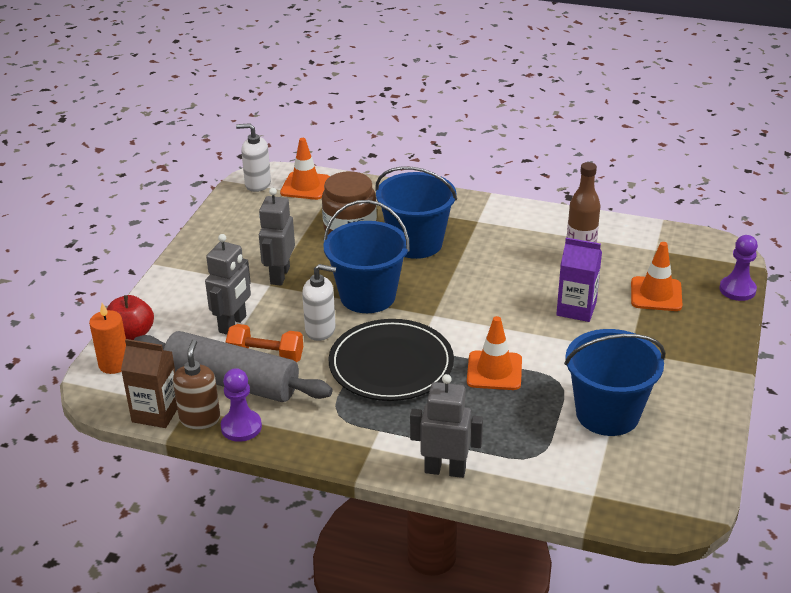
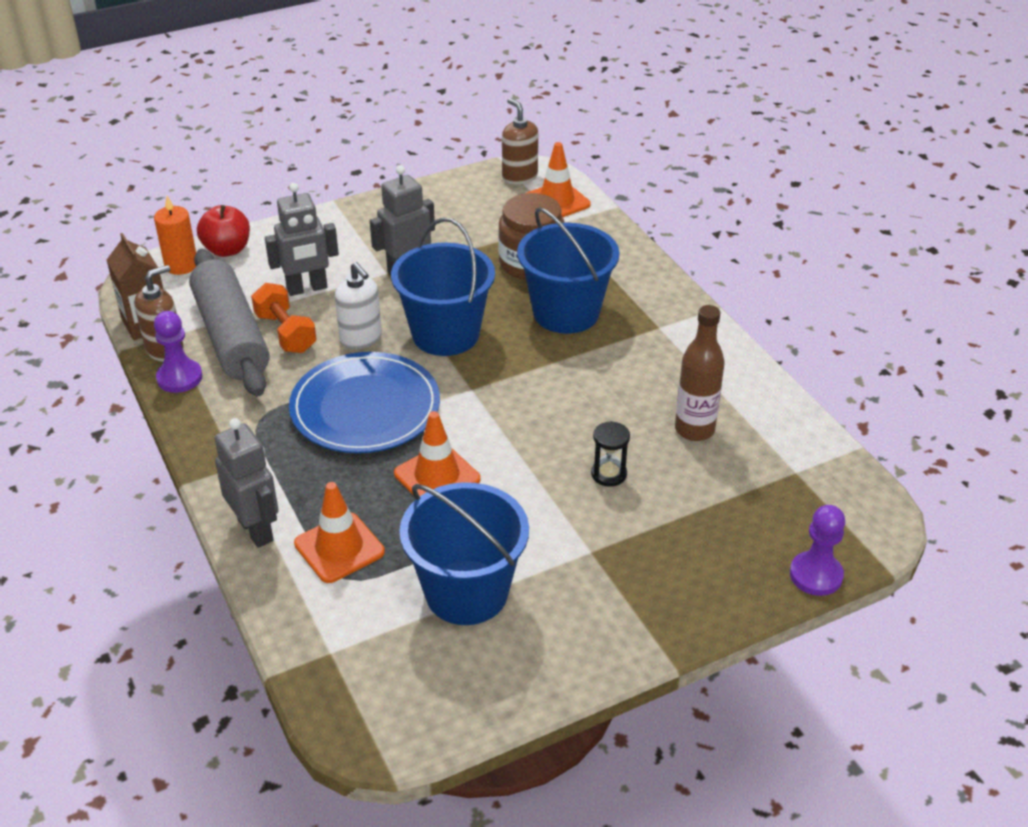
camera: 45 degrees right, 5 degrees up
white soap dispenser [236,123,271,192] -> brown soap dispenser [502,98,538,185]
black plate [329,319,454,401] -> blue plate [289,352,440,453]
purple carton [556,238,602,322] -> black hourglass [591,421,630,487]
orange traffic cone [631,242,682,311] -> orange traffic cone moved to [294,482,385,583]

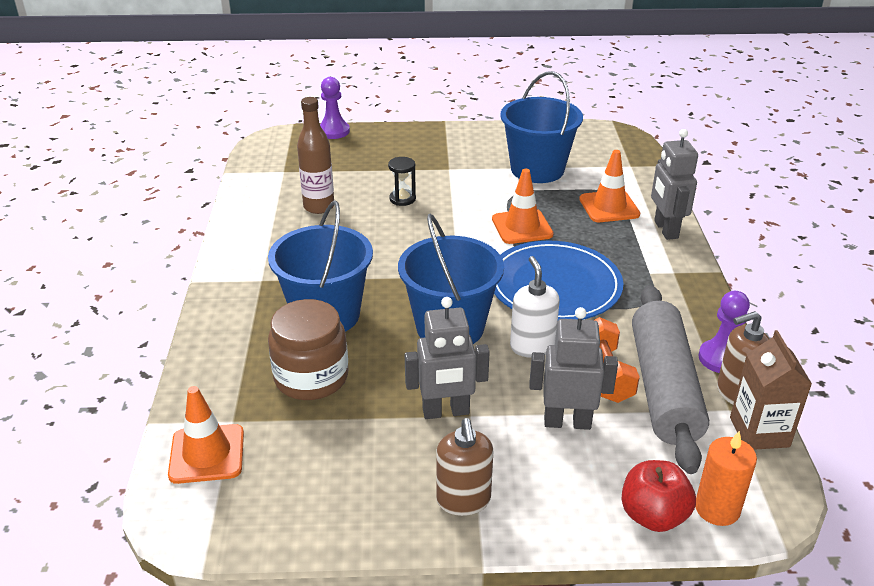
camera: 155 degrees left, 5 degrees down
brown soap dispenser [502,98,538,185] -> brown soap dispenser moved to [436,418,493,516]

